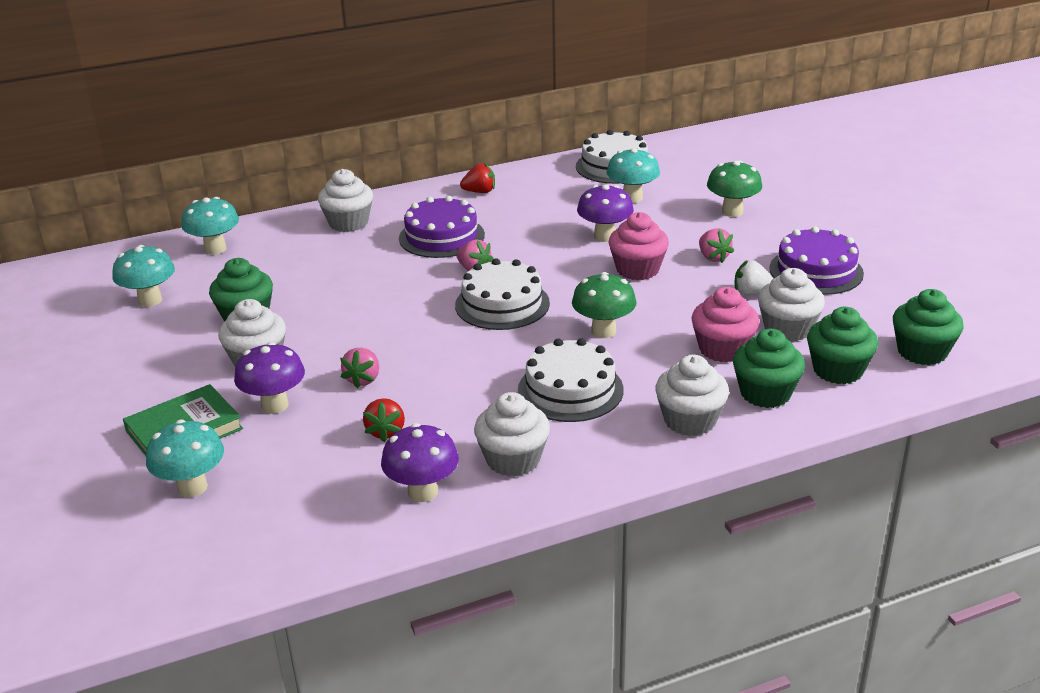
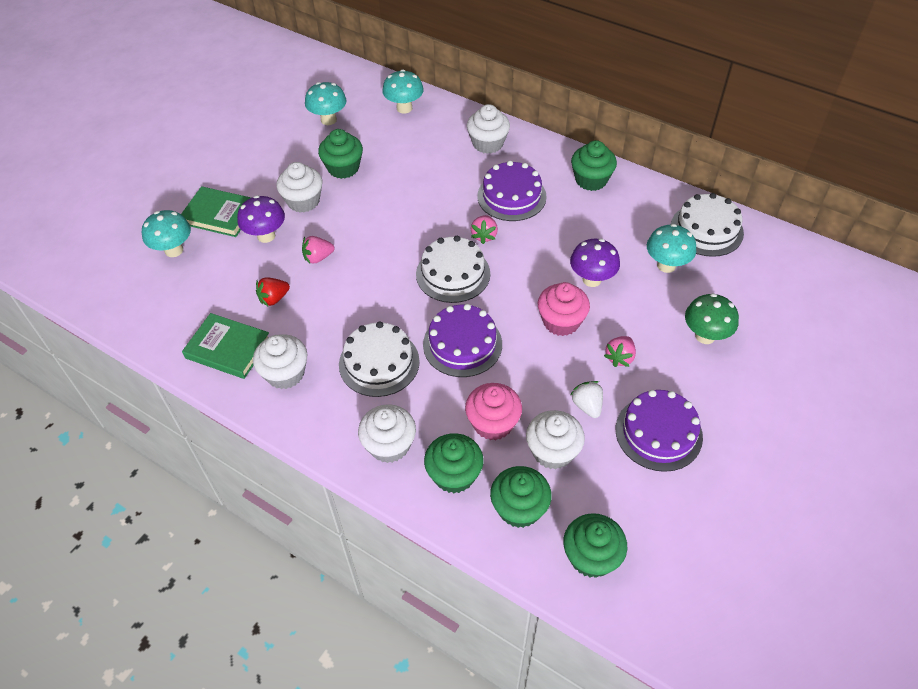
camera: 55 degrees right, 20 degrees up
purple mushroom [381,423,459,502] -> green book [182,313,269,379]
red strawberry [460,163,495,193] -> green cupcake [571,140,617,191]
green mushroom [572,272,636,338] -> purple cake [423,304,502,377]

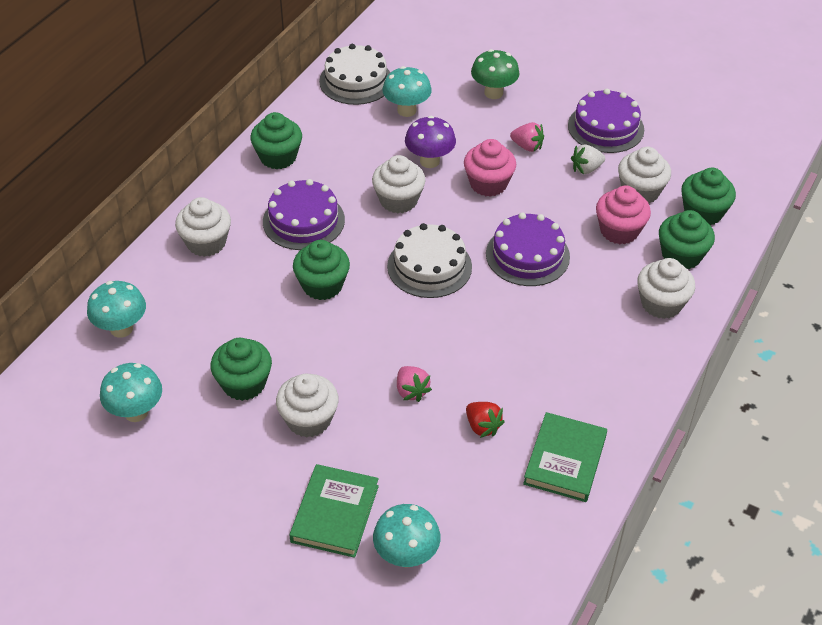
camera: 95 degrees left, 5 degrees down
purple mushroom [237,195,285,243] -> none
white cupcake [253,334,308,389] -> white cupcake moved to [372,155,425,213]
white cake [339,321,420,397] -> none
pink strawberry [471,215,498,244] -> none
green cupcake [563,513,627,578] -> green cupcake moved to [293,240,350,300]

